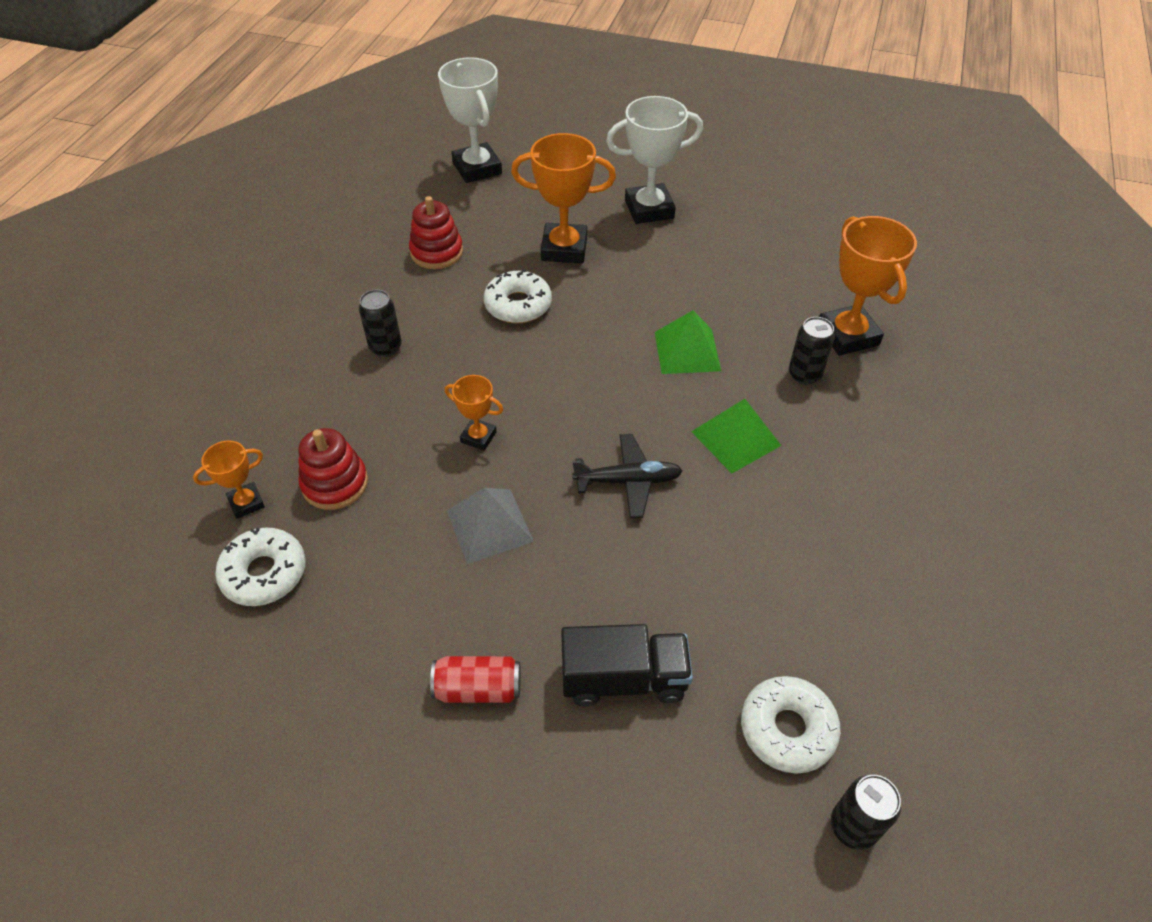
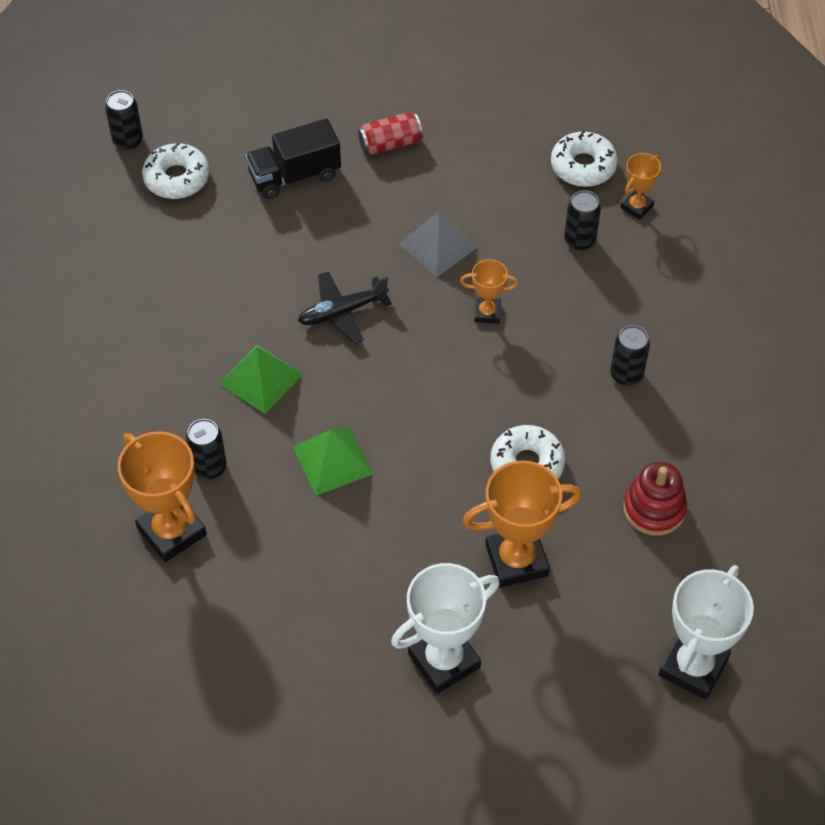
camera: 160 degrees right, 5 degrees up
red stacking toy [298,428,368,510] -> black can [564,190,601,251]
white trophy [438,57,502,183] -> white trophy turned 75 degrees clockwise [659,565,754,700]

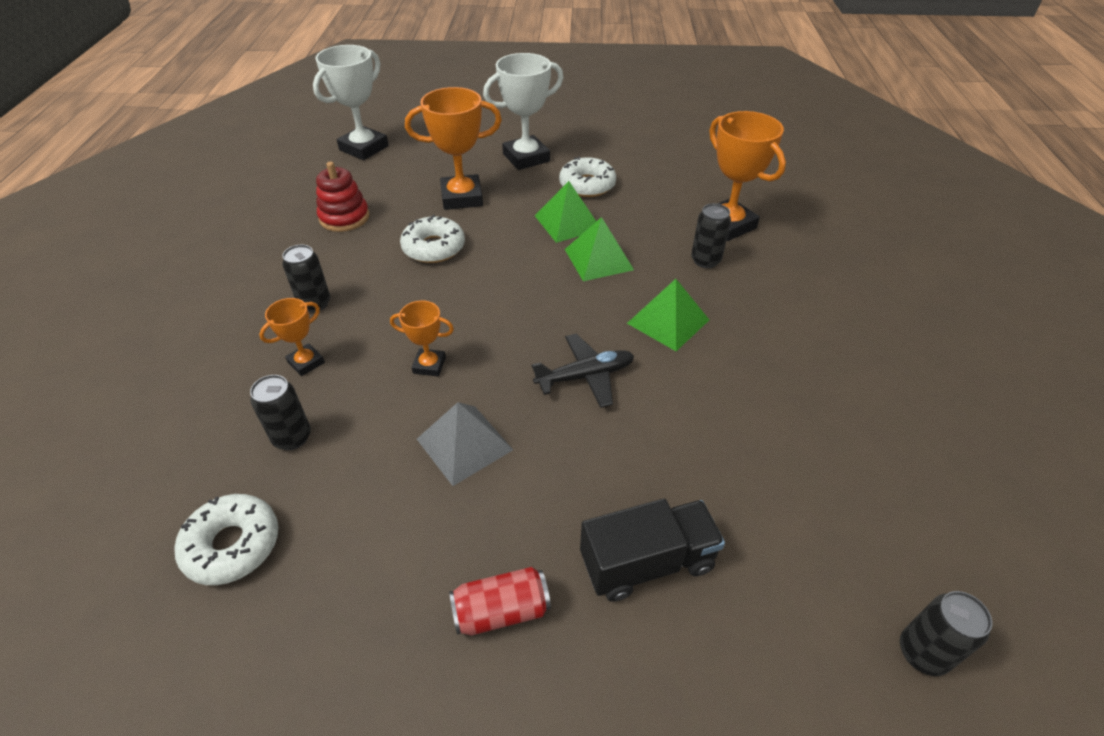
camera: 175 degrees left, 10 degrees down
white donut [142,142,210,199] -> white donut moved to [559,157,616,197]
orange trophy [621,153,661,220] -> orange trophy moved to [259,298,325,376]
none -> green pyramid [535,181,596,243]

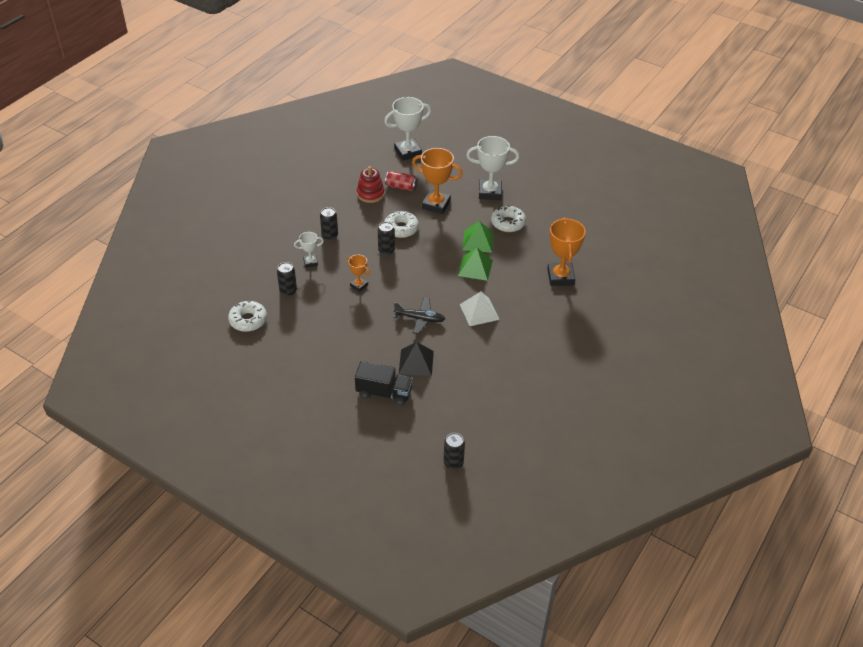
camera: 30 degrees right, 0 degrees up
orange trophy [259,298,325,376] -> white trophy [294,232,324,268]
grey pyramid [417,402,513,486] -> none
red can [449,567,551,636] -> red can moved to [385,171,418,191]
green pyramid [627,279,709,351] -> white pyramid [460,292,500,326]
black can [691,203,731,268] -> black can moved to [378,222,395,255]
none -> black pyramid [399,342,434,376]

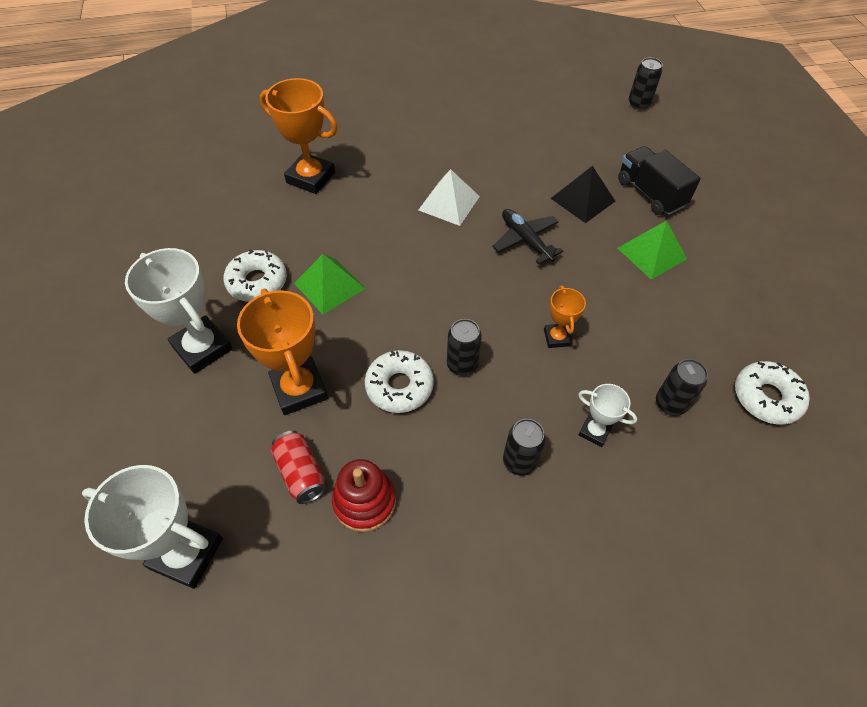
camera: 135 degrees left, 10 degrees up
green pyramid [458,247,493,281] -> green pyramid moved to [617,220,687,280]
orange trophy [547,217,586,286] -> orange trophy turned 75 degrees clockwise [260,78,338,194]

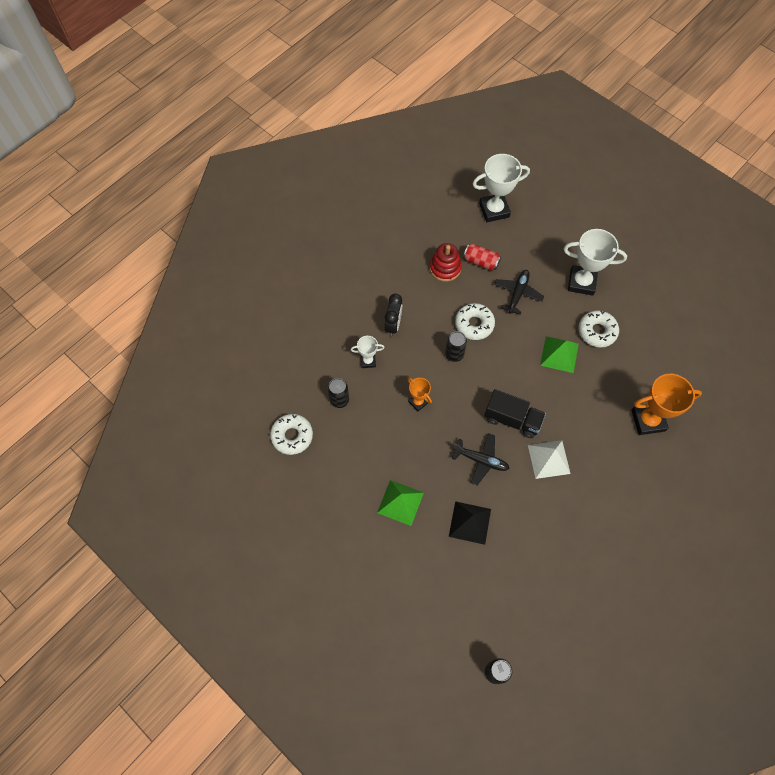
camera: 145 degrees right, 10 degrees up
orange trophy [237,288,328,415] -> black plane [494,270,544,315]
black can [503,419,546,476] -> black clock [385,294,402,336]
black truck [618,146,701,215] -> black truck moved to [484,389,546,438]

